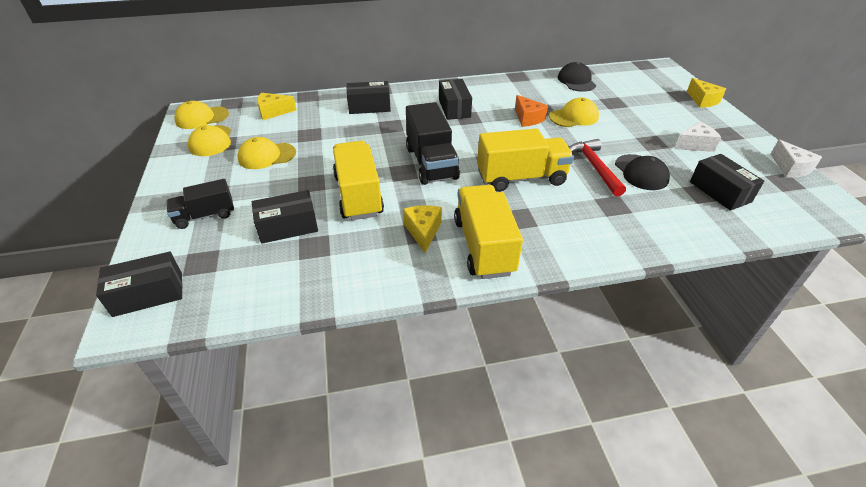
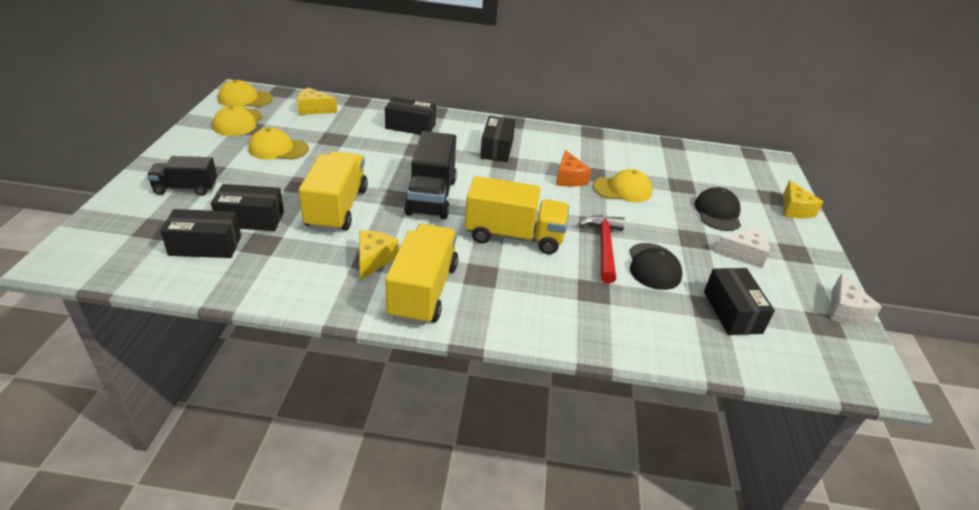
camera: 15 degrees right, 5 degrees down
black box [96,252,182,317] -> black box moved to [160,209,241,258]
black cap [558,62,596,92] -> black cap moved to [694,187,741,231]

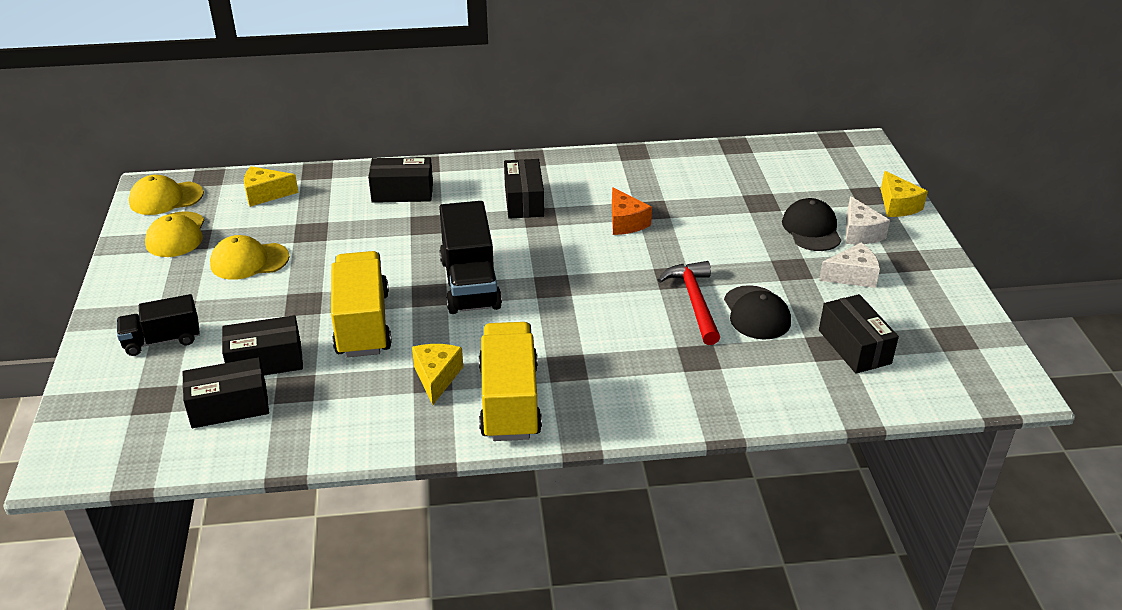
camera: 10 degrees left, 0 degrees up
yellow truck [465,176,569,254] -> none
yellow cap [593,169,652,202] -> none
white cheese [830,273,882,325] -> white cheese moved to [846,196,890,244]

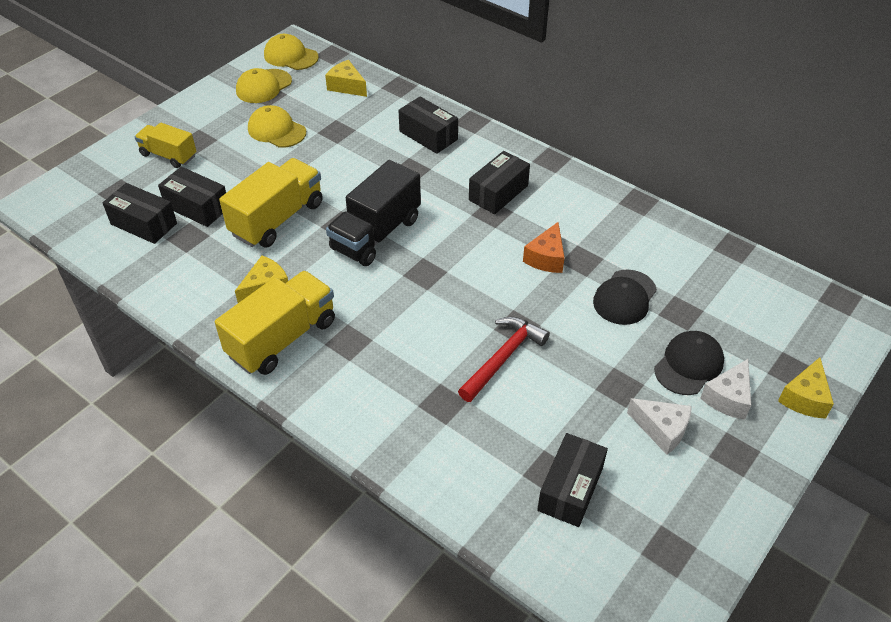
camera: 45 degrees right, 10 degrees up
black truck [117,294,200,356] -> yellow truck [135,123,196,168]
black cap [724,285,791,340] -> black cap moved to [593,270,657,325]

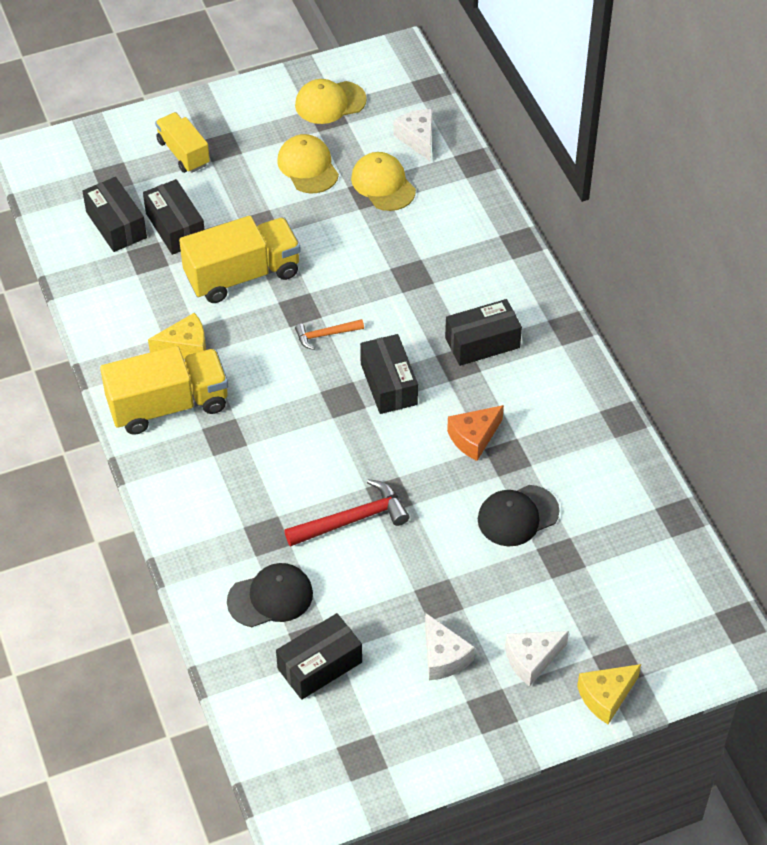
camera: 30 degrees right, 5 degrees up
yellow cap [264,34,319,70] -> yellow cap moved to [351,152,416,211]
yellow cheese [325,60,367,97] -> white cheese [393,109,433,161]
black truck [326,160,421,266] -> orange hammer [295,319,364,350]
black box [398,96,458,154] -> black box moved to [360,334,418,414]
black cap [654,331,724,395] -> black cap moved to [227,563,313,627]

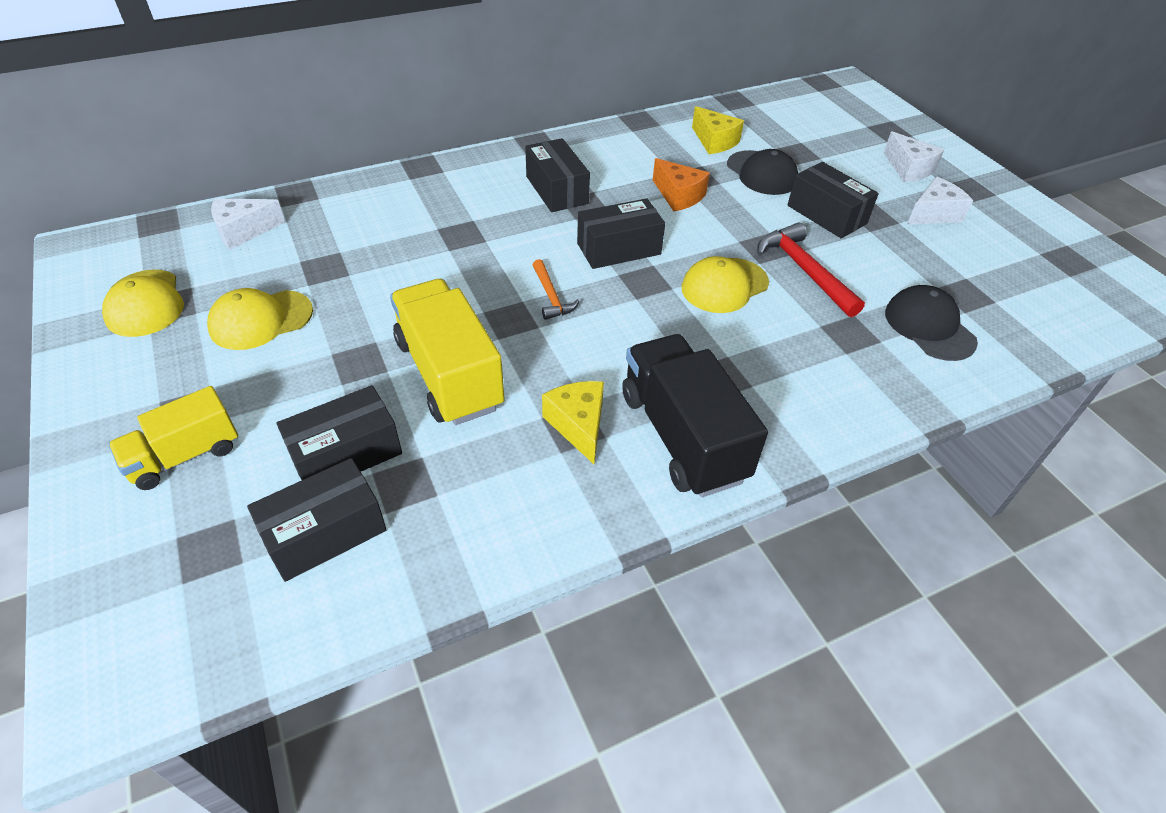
camera: 95 degrees left, 5 degrees down
yellow truck [100,346,228,435] -> black truck [622,334,768,497]
black box [276,613,362,700] -> black box moved to [788,162,879,238]
yellow cap [351,152,416,211] -> yellow cap moved to [682,256,769,313]
yellow cheese [577,664,641,724] -> yellow cheese moved to [692,106,744,154]

